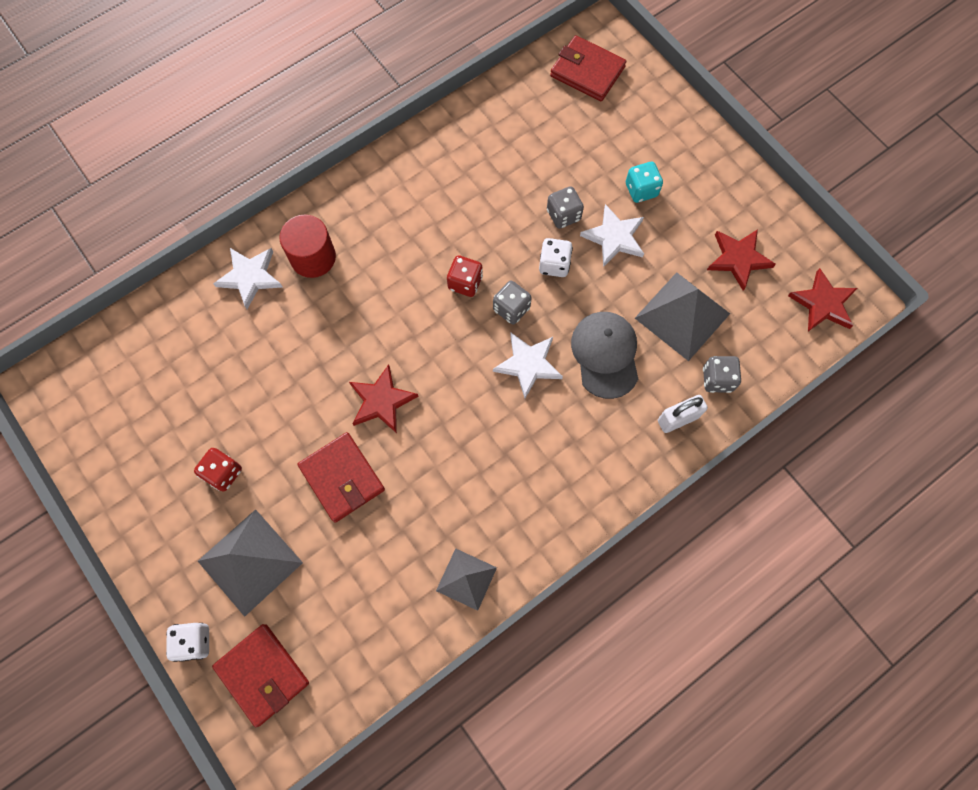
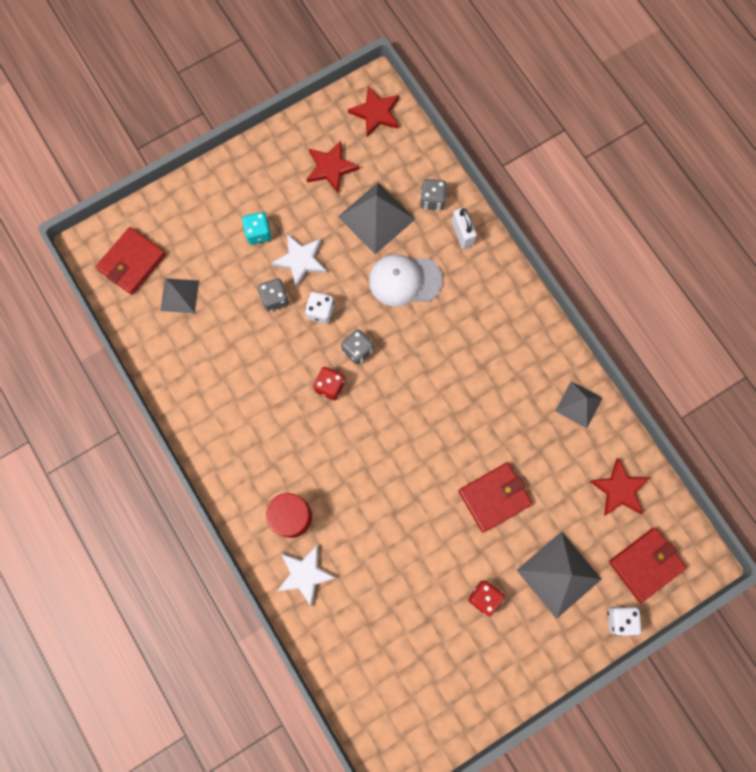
camera: 85 degrees left, 5 degrees up
red star [349,364,419,433] -> red star moved to [590,458,650,516]
white star [493,333,563,398] -> none
grey cap [571,312,638,399] -> white cap [369,254,443,307]
none -> grey pyramid [161,278,199,313]

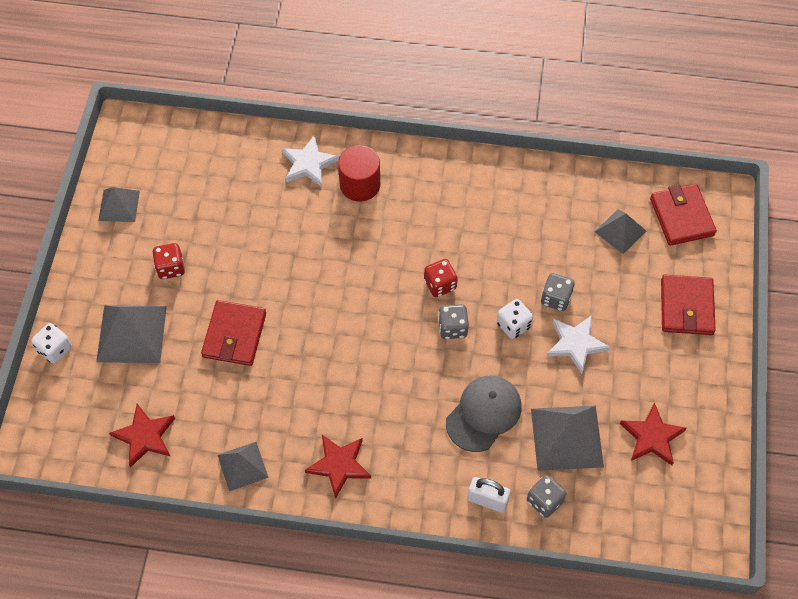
camera: 130 degrees right, 15 degrees down
turquoise dice [242,212,272,245] -> none
red star [348,86,399,137] -> red star moved to [305,435,371,499]
white cap [369,254,443,307] -> grey cap [446,376,522,452]
red wallet [609,528,687,602] -> red wallet moved to [661,275,716,335]
none -> grey pyramid [98,187,140,222]

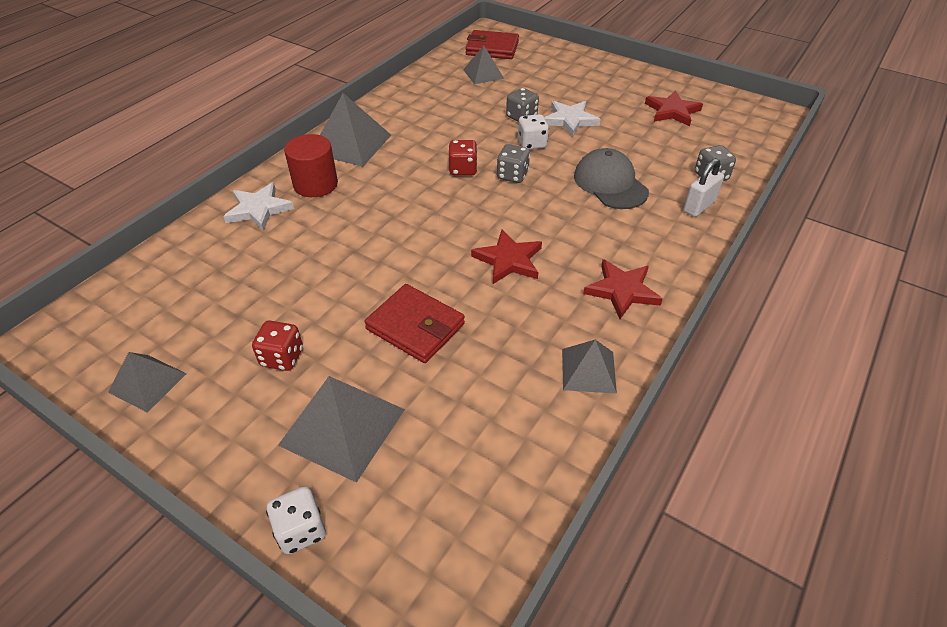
camera: 65 degrees left, 15 degrees down
red star [109,404,175,468] -> red star moved to [471,229,542,284]
grey pyramid [531,406,604,471] -> grey pyramid moved to [320,93,391,167]
red wallet [661,275,716,335] -> none

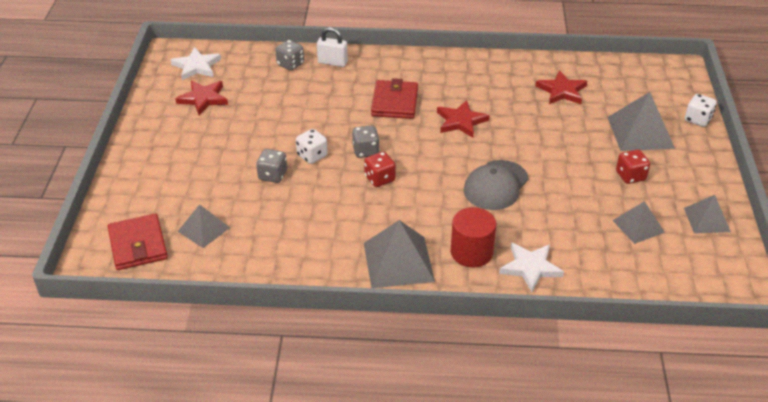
camera: 120 degrees left, 5 degrees down
red wallet [364,284,465,363] -> red wallet moved to [371,78,418,119]
white star [544,101,601,137] -> white star moved to [171,47,221,80]
grey pyramid [562,340,617,394] -> grey pyramid moved to [612,201,665,244]
grey cap [574,148,649,209] -> grey cap moved to [464,160,529,210]
red star [583,259,663,319] -> red star moved to [536,70,587,104]

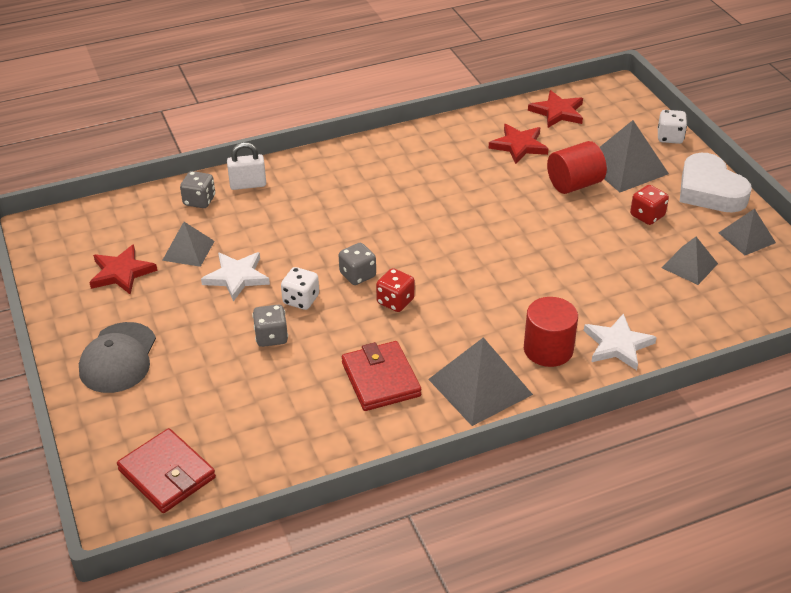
camera: 25 degrees left, 0 degrees up
white star [171,47,221,80] -> white star moved to [201,252,270,302]
grey pyramid [177,204,230,248] -> grey pyramid moved to [162,222,215,267]
red wallet [371,78,418,119] -> red wallet moved to [342,341,421,411]
red star [437,100,490,138] -> red star moved to [528,90,583,128]
grey cap [464,160,529,210] -> grey cap moved to [79,322,156,393]
none -> red cylinder [547,141,607,194]
none -> white heart [680,153,752,213]

